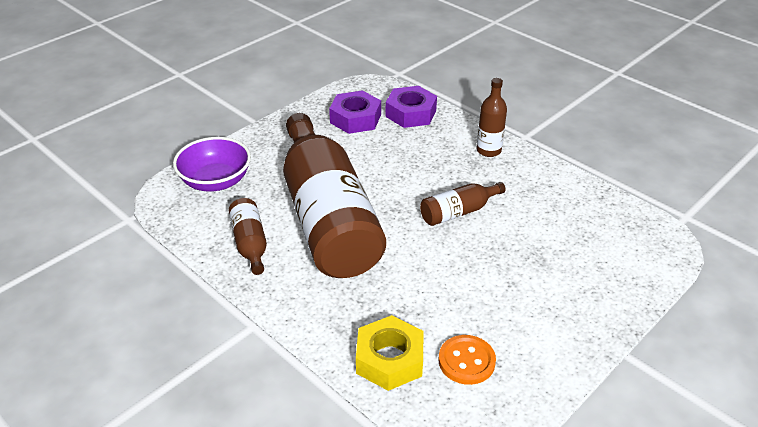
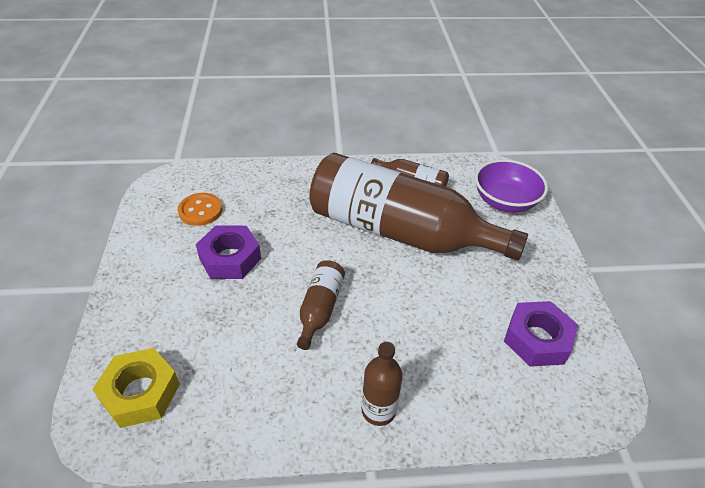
camera: 130 degrees right, 5 degrees up
yellow nut [356,315,423,391] -> yellow nut moved to [93,348,180,428]
purple nut [386,86,437,128] -> purple nut moved to [196,225,261,279]

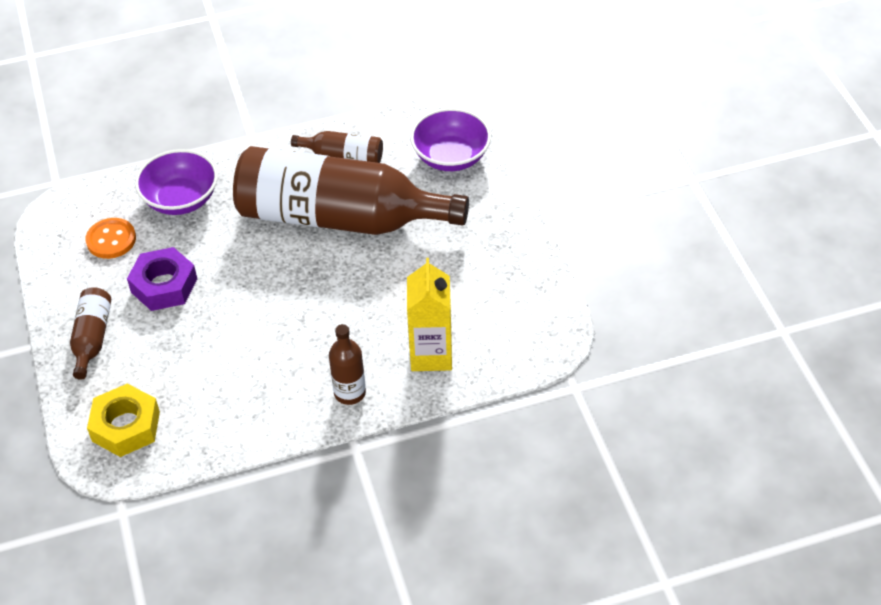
camera: 10 degrees left, 5 degrees up
brown bottle [297,260,345,350] -> brown bottle moved to [70,287,111,380]
purple nut [504,301,578,367] -> none
none -> purple bowl [135,149,218,215]
none -> yellow carton [407,258,452,371]

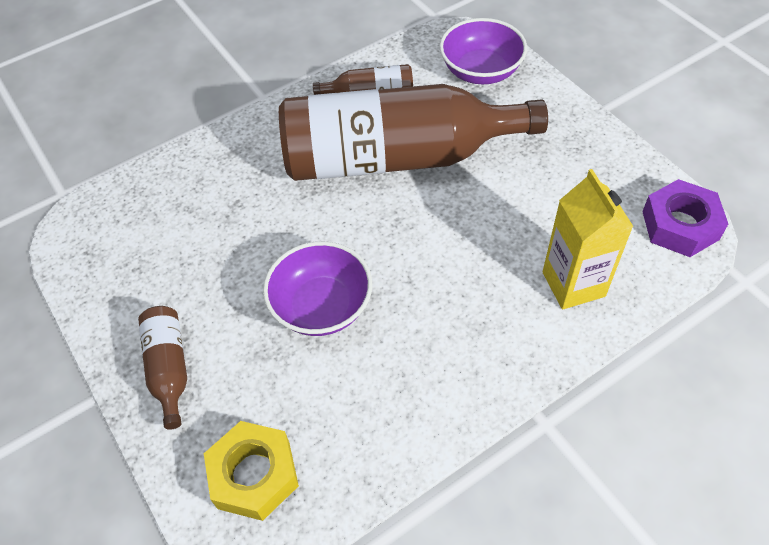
camera: 15 degrees left, 5 degrees up
orange button [86,218,136,259] -> none
purple nut [127,247,197,311] -> purple nut moved to [642,179,728,257]
purple bowl [135,149,218,215] -> purple bowl moved to [263,241,372,336]
brown bottle [329,324,366,405] -> none

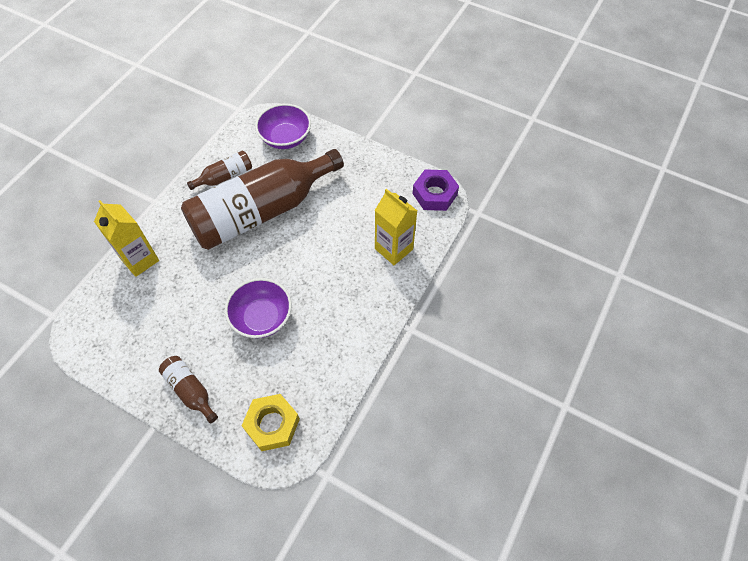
camera: 30 degrees left, 5 degrees up
none -> yellow carton [94,200,159,277]

